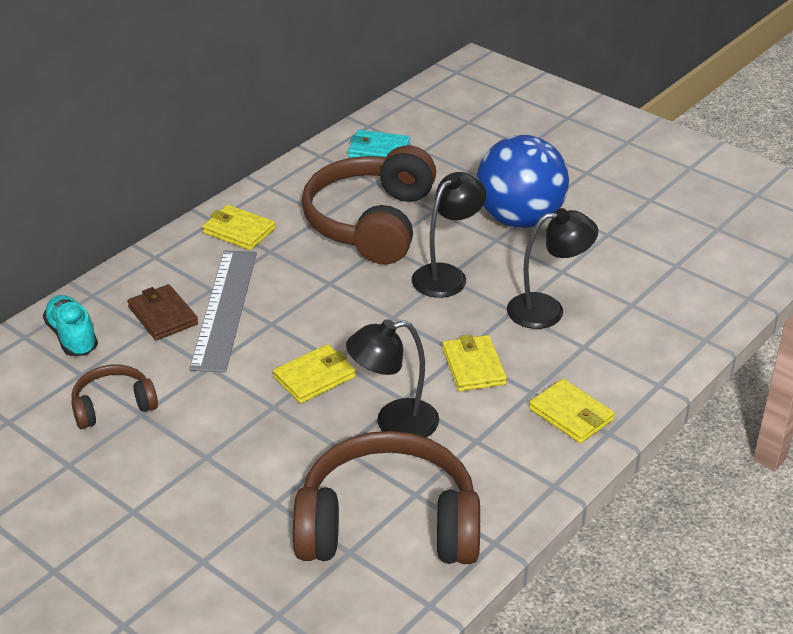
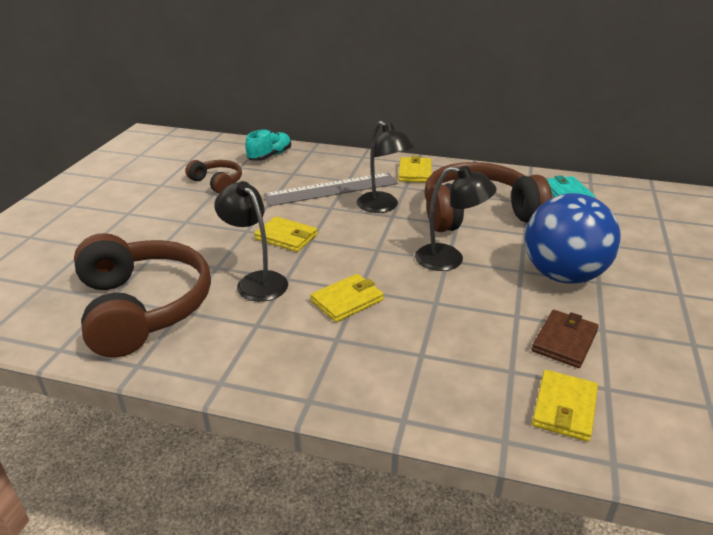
camera: 65 degrees right, 5 degrees down
brown wallet [127,284,198,340] -> brown wallet moved to [532,310,599,368]
black lamp [507,208,598,329] -> black lamp moved to [357,121,414,213]
yellow wallet [529,379,615,443] -> yellow wallet moved to [532,370,598,442]

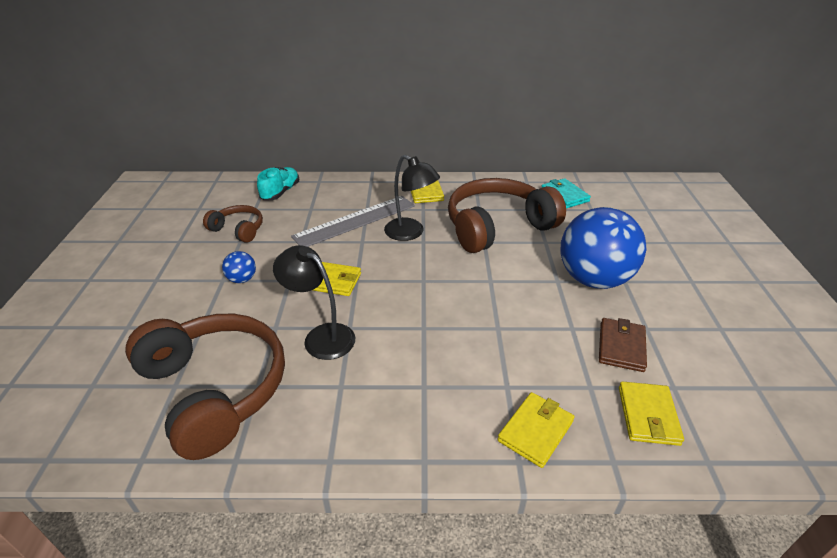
camera: 15 degrees left, 5 degrees up
yellow wallet [310,274,384,322] -> yellow wallet moved to [497,392,574,468]
black lamp [415,166,497,271] -> none
none -> blue ball [222,251,256,283]

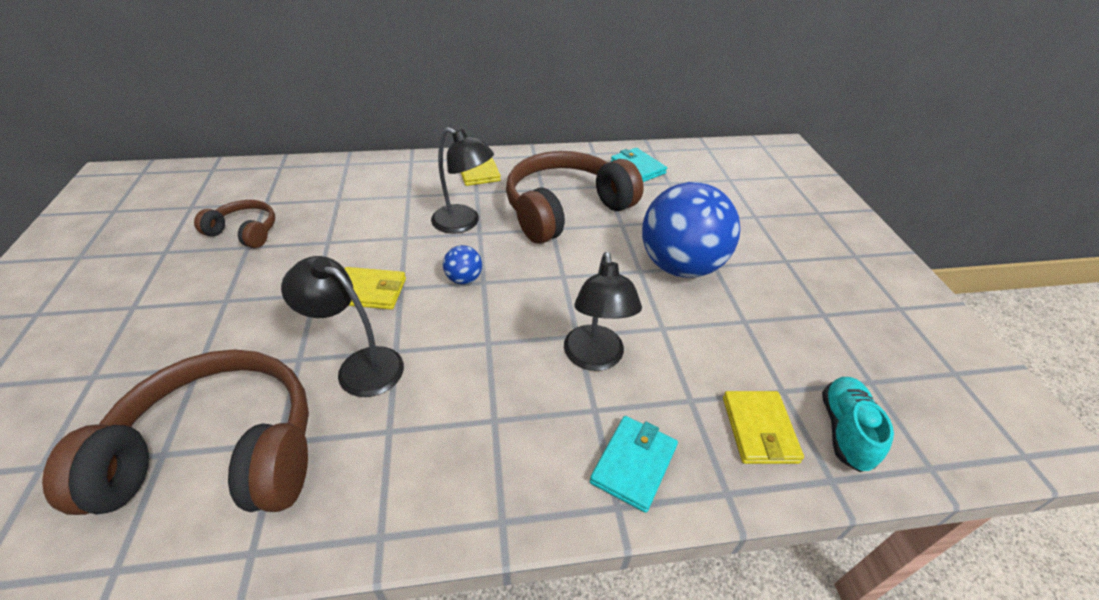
camera: 10 degrees left, 5 degrees up
brown headphones [125,314,285,460] -> brown headphones turned 45 degrees counterclockwise [42,349,309,515]
blue ball [222,251,256,283] -> blue ball moved to [443,245,482,284]
turquoise shoe [257,167,299,201] -> turquoise shoe moved to [822,377,894,472]
grey ruler [291,196,415,247] -> none
yellow wallet [497,392,574,468] -> turquoise wallet [590,416,678,513]
brown wallet [599,318,647,372] -> none
none -> black lamp [564,252,642,371]

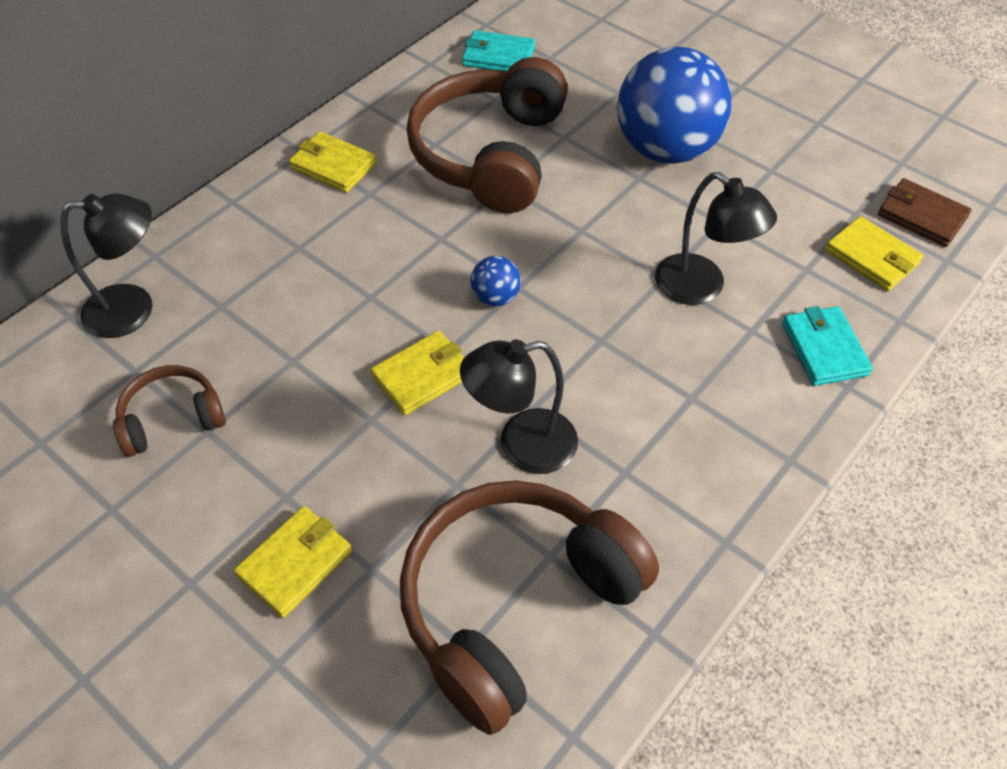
camera: 40 degrees left, 10 degrees up
black lamp [431,127,494,234] -> black lamp moved to [60,193,153,338]
turquoise shoe [822,377,894,472] -> brown wallet [878,178,972,247]
none -> yellow wallet [234,506,352,618]

